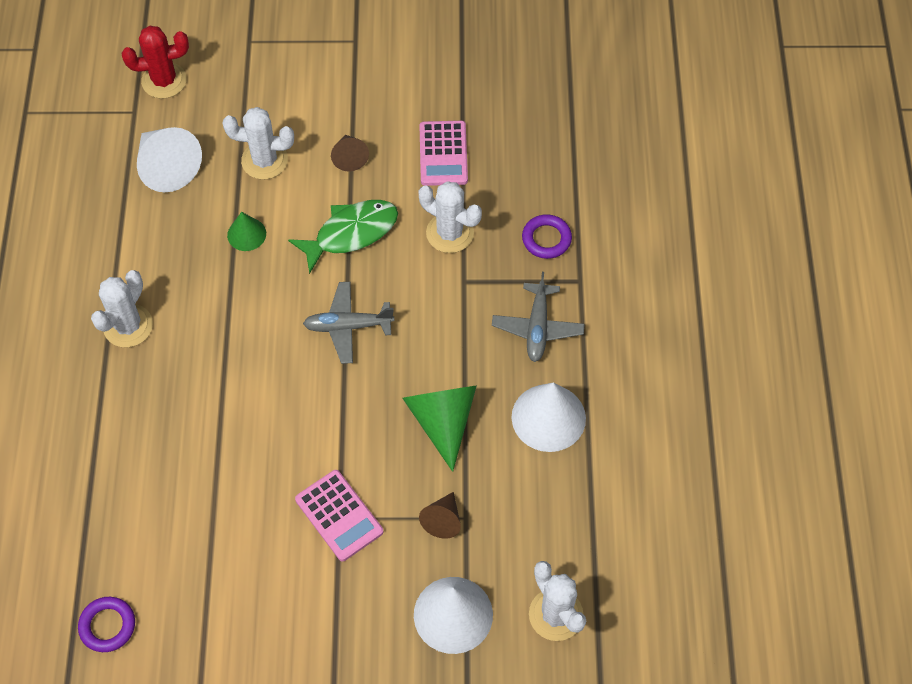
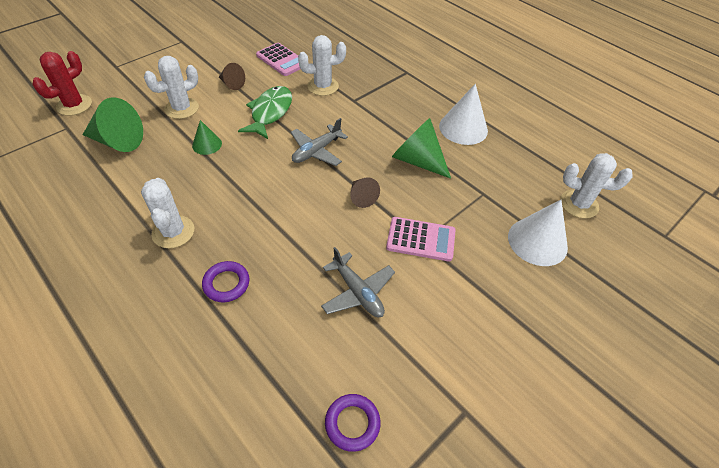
camera: 45 degrees left, 10 degrees down
white cone [137,127,202,192] -> green cone [82,97,143,152]
brown cone [419,492,461,539] -> brown cone moved to [350,177,380,208]
grey plane [492,272,585,362] -> grey plane moved to [321,247,395,317]
purple ring [522,214,572,259] -> purple ring moved to [202,261,249,302]

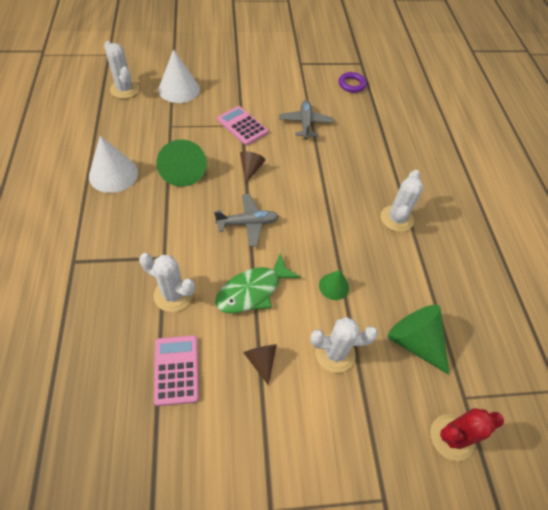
camera: 145 degrees left, 5 degrees up
purple ring [202,261,249,302] -> none

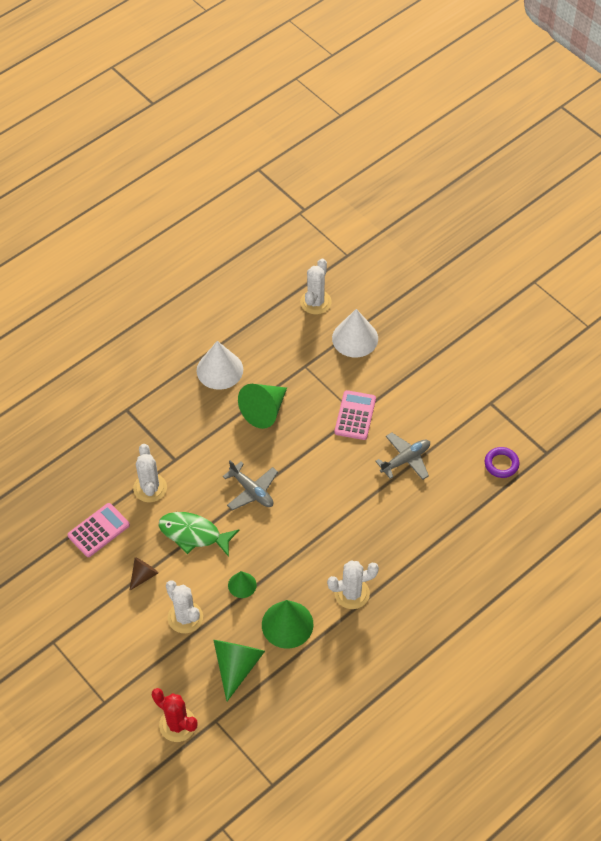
camera: 60 degrees right, 0 degrees up
brown cone [240,151,265,183] -> none
none -> green cone [262,600,313,649]

